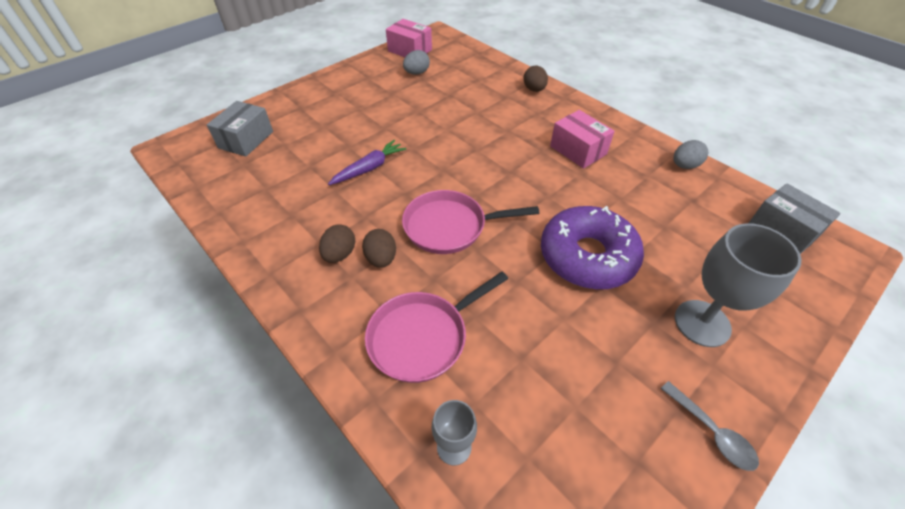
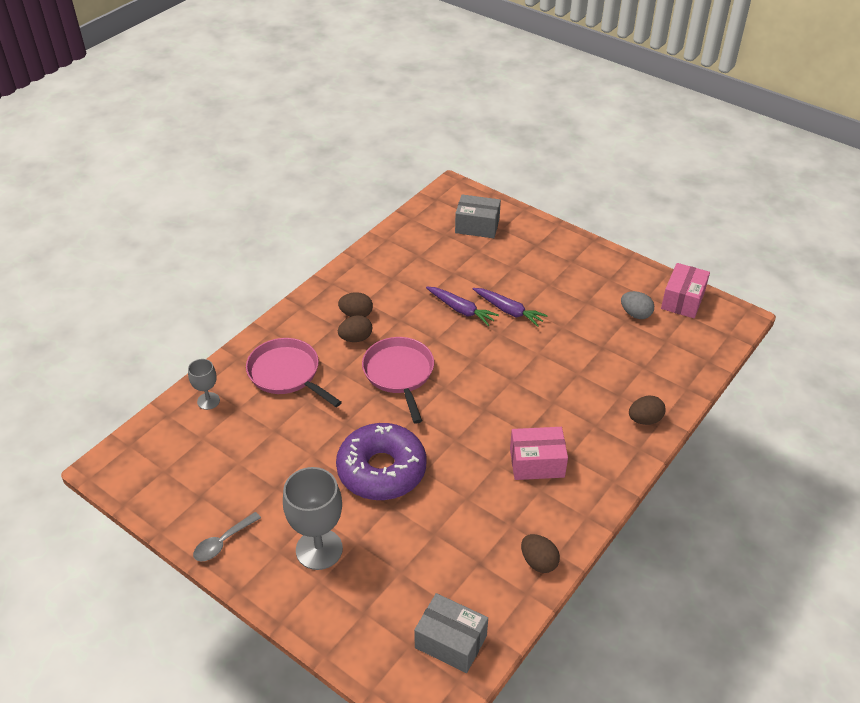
camera: 80 degrees right, 5 degrees down
pink box [550,110,614,169] -> pink box turned 45 degrees clockwise [510,427,568,480]
grey egg [673,140,708,169] -> brown egg [521,534,560,573]
grey box [748,183,841,254] -> grey box turned 75 degrees clockwise [414,593,488,673]
none -> purple carrot [473,288,548,327]

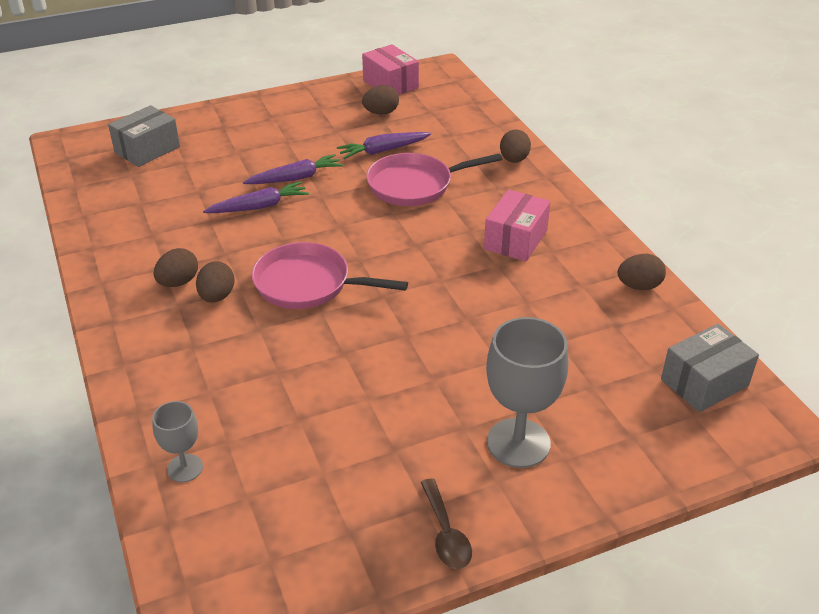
camera: 60 degrees left, 5 degrees down
grey spoon [193,512,261,561] -> brown spoon [421,478,472,569]
pink pan [246,338,342,407] -> pink pan moved to [366,153,502,206]
purple donut [336,423,427,500] -> none
grey egg [621,291,654,319] -> brown egg [362,85,399,115]
none -> purple carrot [337,132,431,159]

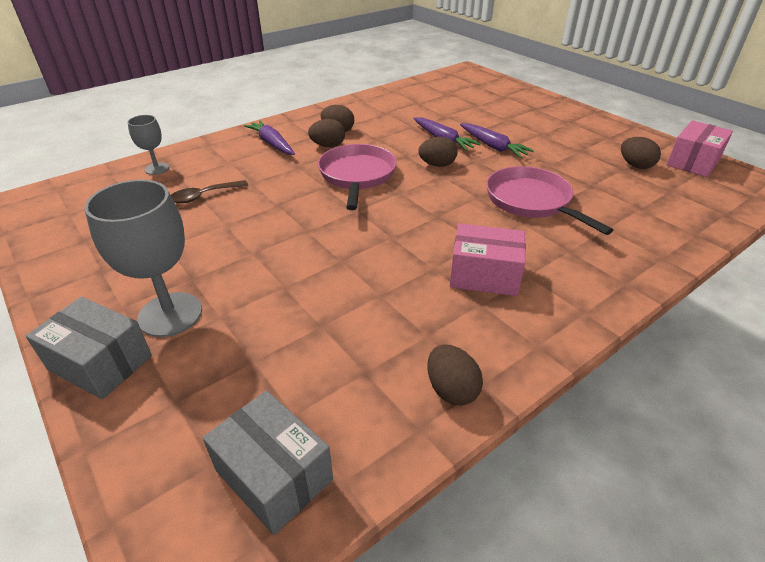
camera: 75 degrees right, 0 degrees up
grey box [108,105,180,167] -> grey box moved to [26,297,152,399]
purple carrot [337,132,431,159] -> purple carrot moved to [243,120,295,155]
brown spoon [421,478,472,569] -> brown spoon moved to [171,180,248,203]
brown egg [500,129,531,163] -> brown egg moved to [418,137,457,167]

